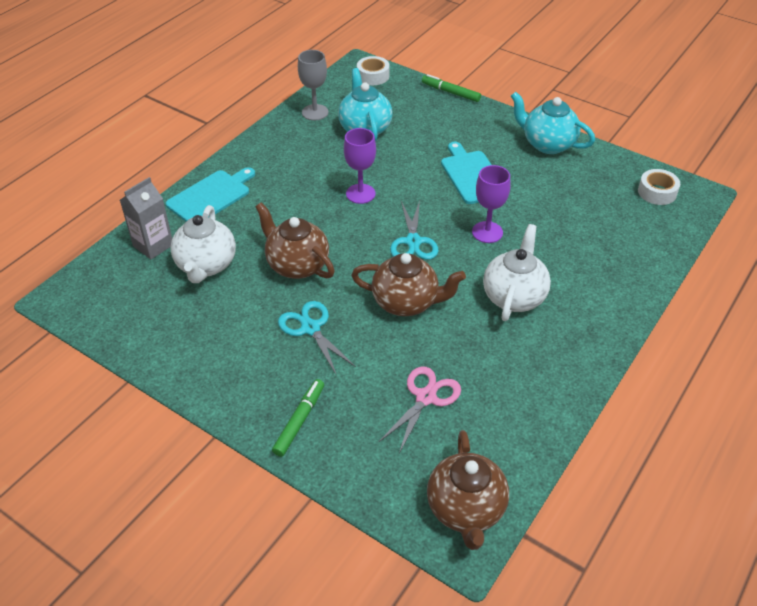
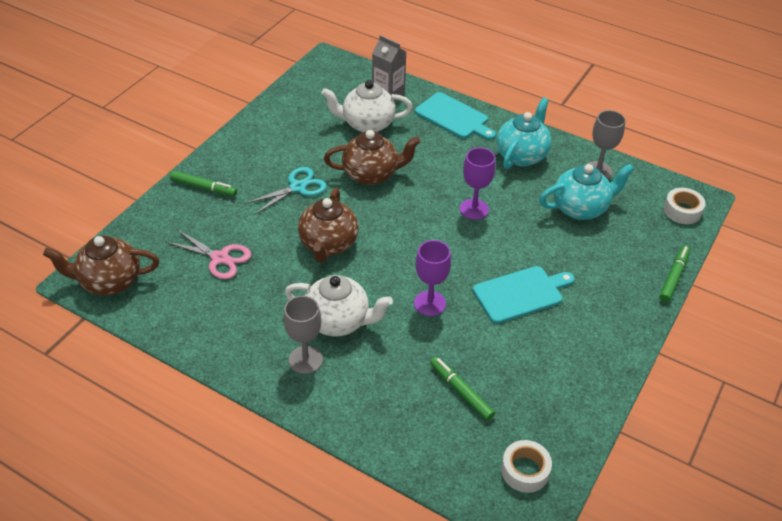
camera: 85 degrees right, 0 degrees up
brown teapot [255,202,335,279] -> brown teapot turned 45 degrees clockwise [324,130,420,185]
turquoise scissors [390,201,438,260] -> none
turquoise teapot [511,92,595,154] -> turquoise teapot moved to [496,97,551,169]
none -> grey goblet [283,296,323,374]
none -> green marker [430,357,495,421]

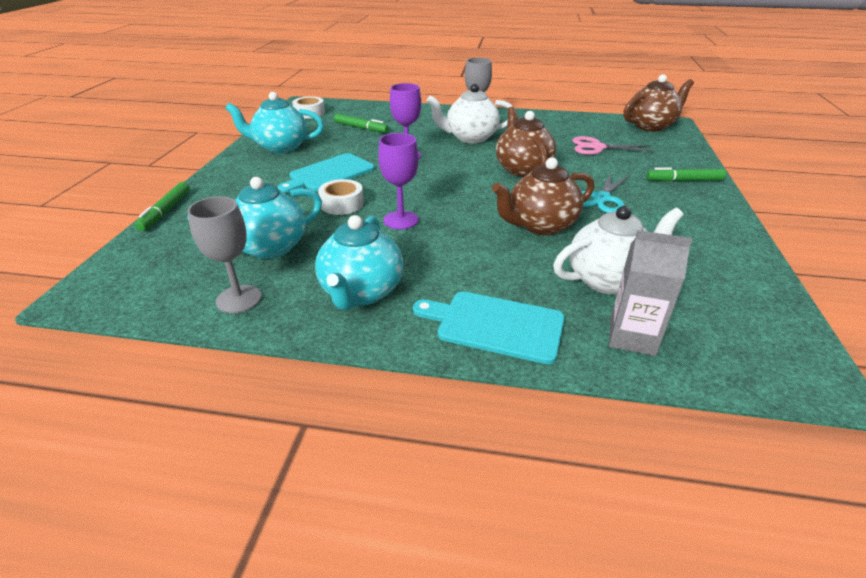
camera: 160 degrees right, 10 degrees down
white tape [664,188,705,224] -> white tape moved to [318,179,364,215]
none -> turquoise teapot [225,92,324,153]

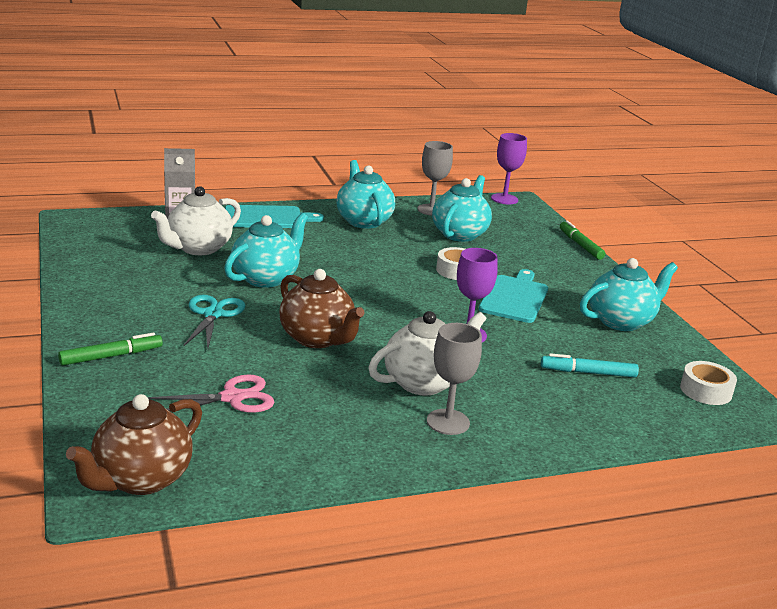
camera: 150 degrees right, 10 degrees down
green marker [334,114,389,133] -> turquoise marker [541,353,639,377]
purple goblet [378,133,419,229] -> purple goblet moved to [491,133,527,204]
brown teapot [492,157,594,235] -> turquoise teapot [224,213,308,288]

